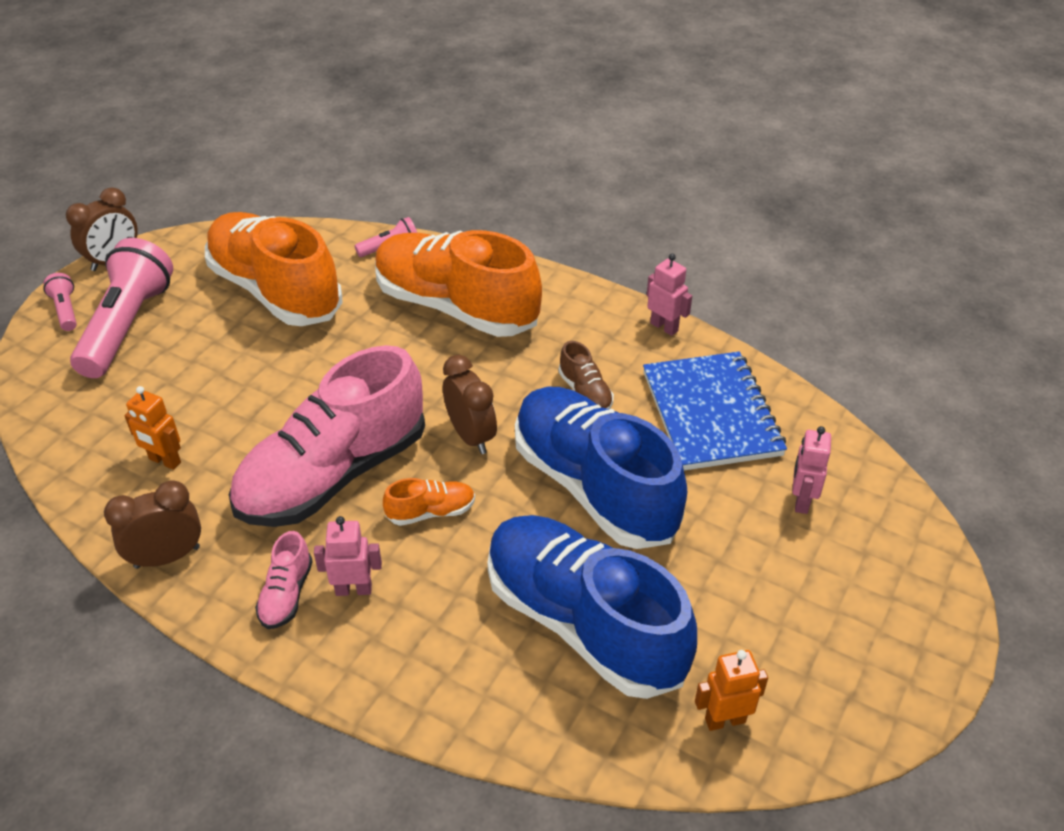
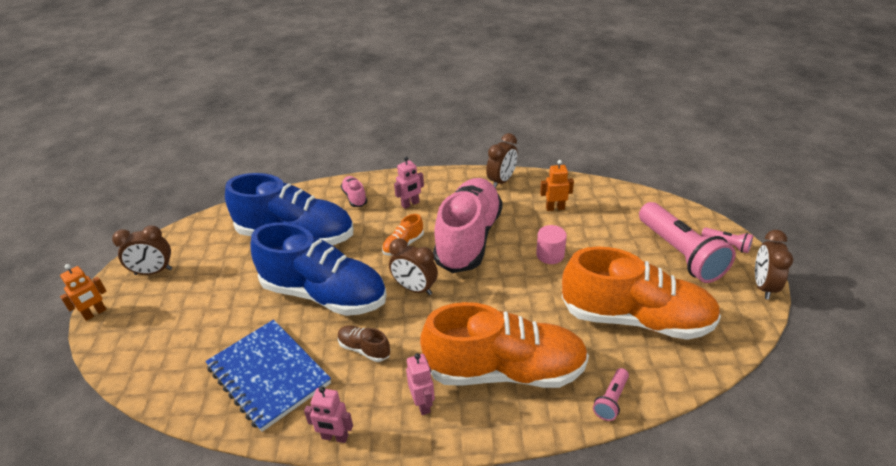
camera: 150 degrees right, 5 degrees down
pink shoe [255,531,313,629] -> pink shoe moved to [341,176,367,207]
orange robot [695,650,768,731] -> orange robot moved to [60,264,107,321]
pink robot [792,426,831,514] -> pink robot moved to [406,353,435,415]
none -> brown clock [112,225,172,275]
none -> pink cylinder [536,225,567,264]

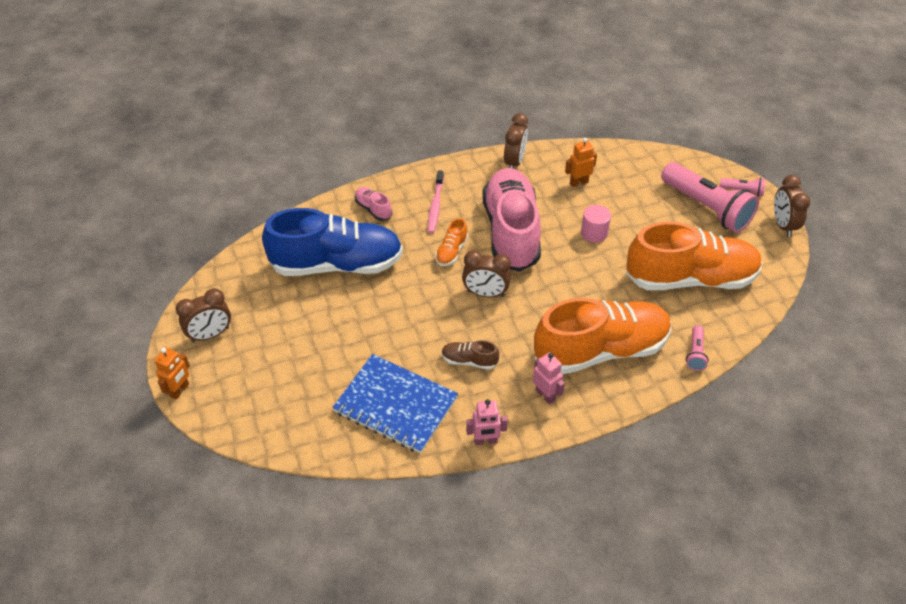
camera: 20 degrees left, 10 degrees up
blue shoe [250,223,387,316] -> none
pink robot [394,156,424,209] -> pink toothbrush [428,170,444,233]

